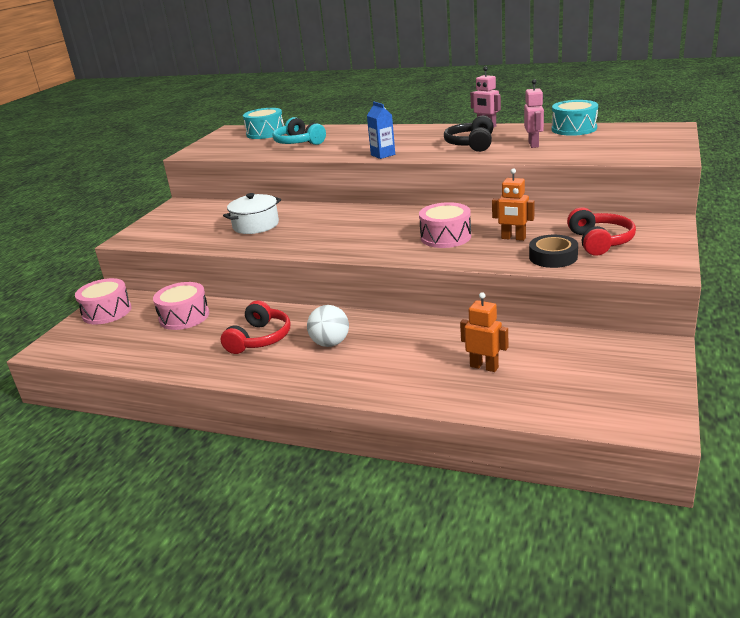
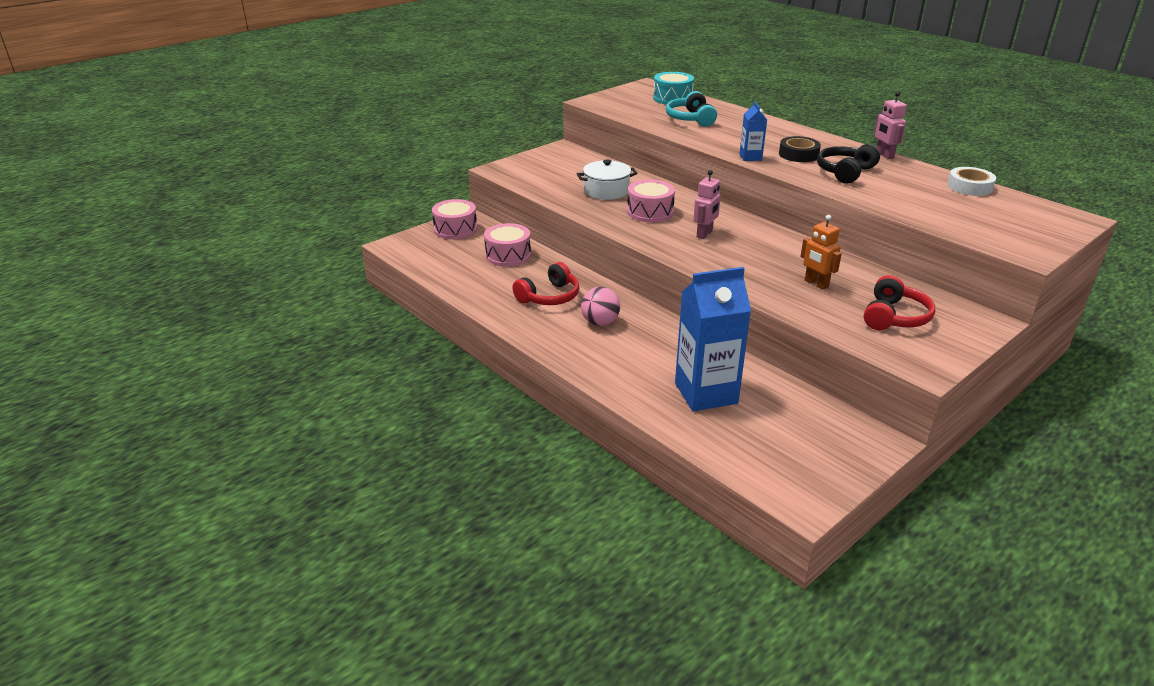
camera: 25 degrees right, 5 degrees up
white ball [307,305,349,347] -> pink ball [581,287,620,326]
pink drum [419,202,471,248] -> pink drum moved to [627,180,675,222]
orange robot [460,292,508,372] -> blue carton [675,267,751,411]
pink robot [524,79,544,148] -> pink robot moved to [693,170,721,239]
black tape [529,235,578,268] -> black tape moved to [779,136,821,162]
turquoise drum [552,100,598,136] -> white tape [947,167,996,196]

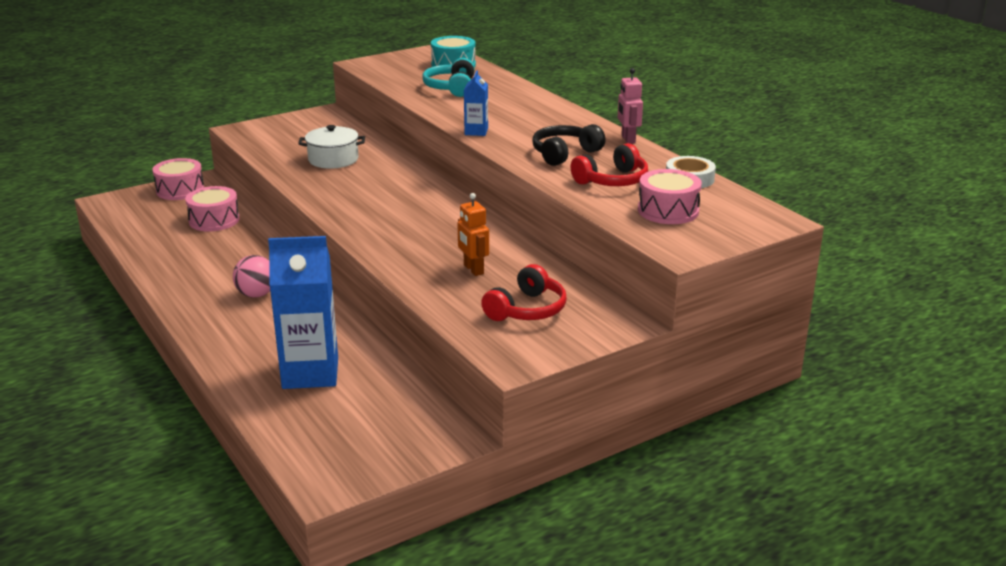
camera: 10 degrees right, 5 degrees down
red headphones [512,262,580,305] -> red headphones moved to [571,143,648,186]
pink drum [627,180,675,222] -> pink drum moved to [638,169,702,224]
pink robot [693,170,721,239] -> none
black tape [779,136,821,162] -> none

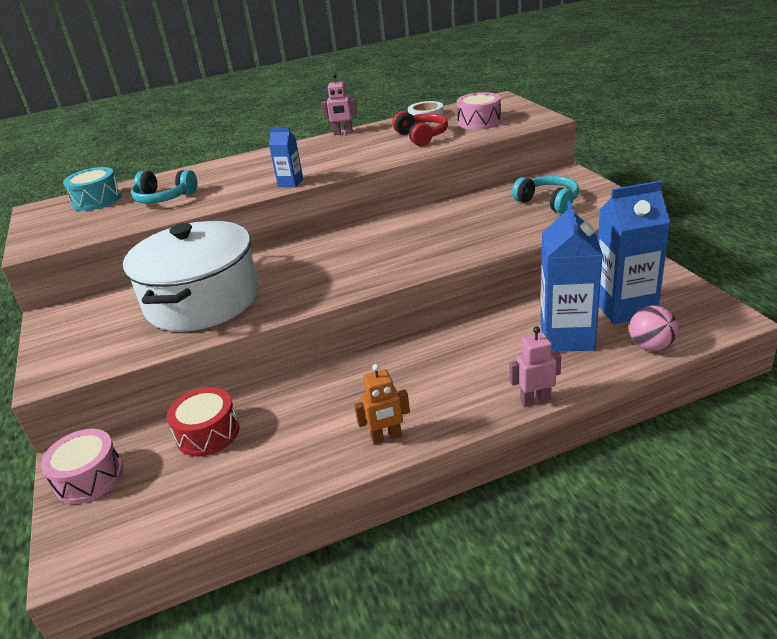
camera: 75 degrees left, 5 degrees up
pink drum [185,186,240,232] -> red drum [167,387,240,457]
pink ball [233,255,270,298] -> pink ball moved to [629,305,678,351]
white pot [298,125,365,169] -> white pot [123,221,259,332], size x2.04
orange robot [457,193,489,276] -> orange robot moved to [354,364,410,444]
red headphones [481,264,567,321] -> turquoise headphones [512,176,579,214]
black headphones [532,124,606,166] -> none
none -> pink robot [509,326,561,406]
none -> blue carton [598,181,670,324]

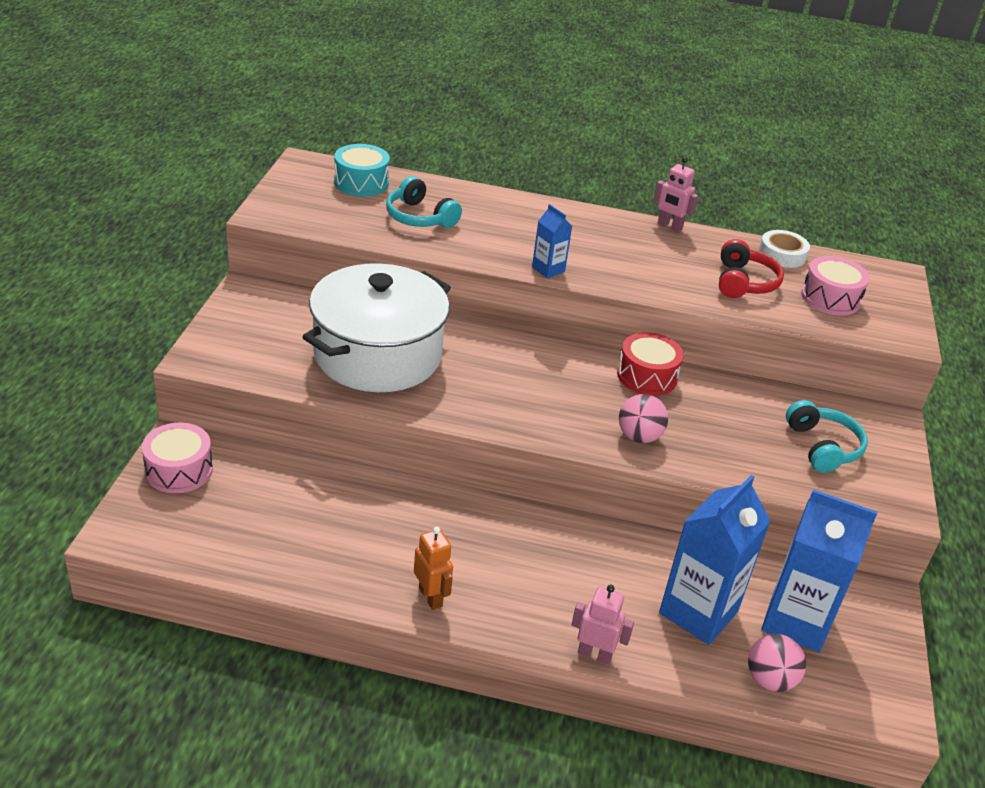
camera: 25 degrees right, 5 degrees up
red drum [167,387,240,457] -> red drum moved to [617,332,684,396]
orange robot [354,364,410,444] -> orange robot turned 135 degrees counterclockwise [414,527,453,610]
none -> pink ball [619,394,668,443]

